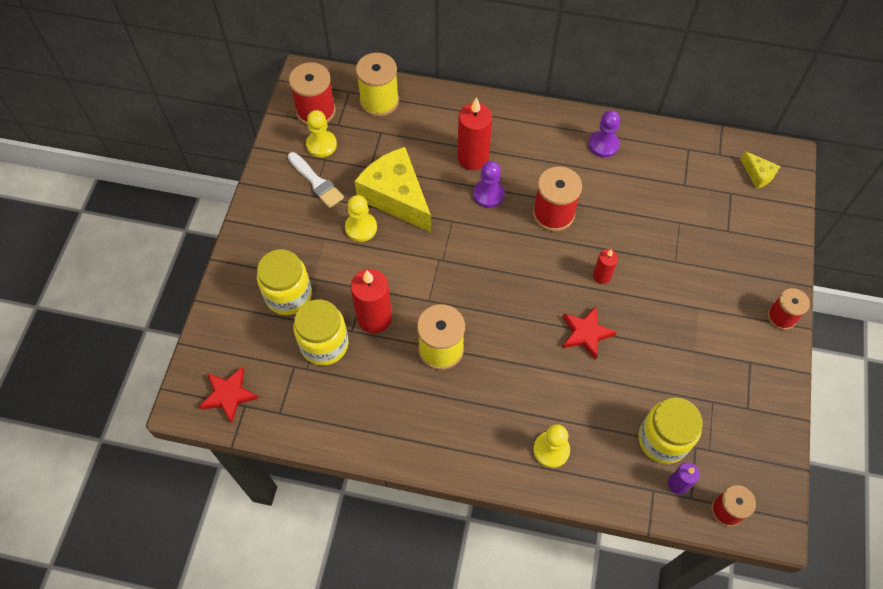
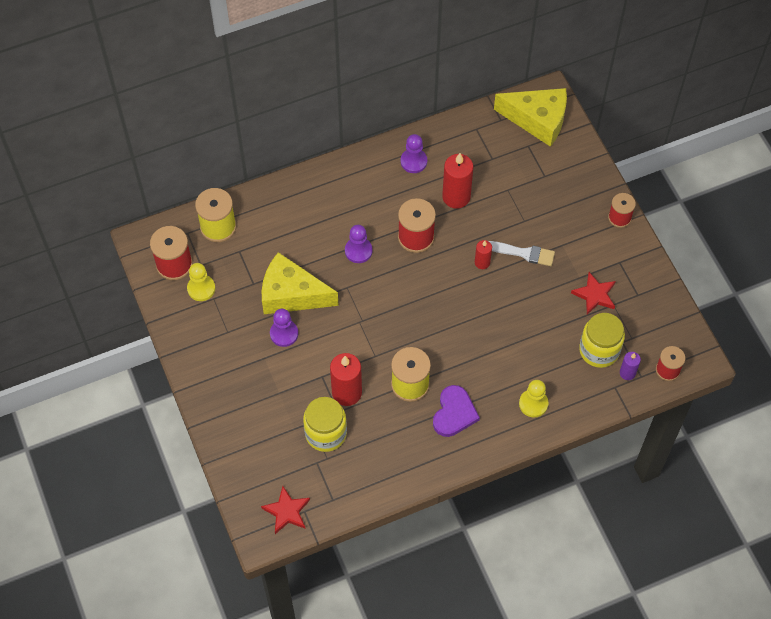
camera: 35 degrees left, 0 degrees up
yellow jar [257,249,312,315] -> none
white brush [287,152,344,208] -> white brush moved to [489,241,555,266]
yellow pawn [345,195,377,242] -> purple pawn [270,309,298,347]
red candle [457,97,492,170] -> red candle moved to [442,153,473,209]
red star [562,306,617,360] -> red star moved to [571,272,616,315]
yellow cheese [741,151,780,189] -> yellow cheese [494,88,567,147], size x2.22
none -> purple heart [433,385,480,437]

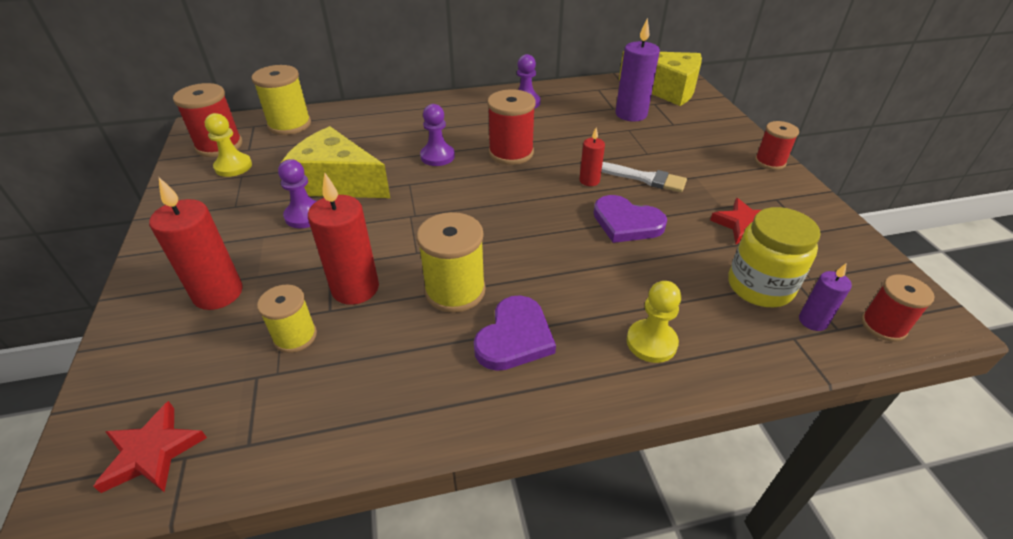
camera: 10 degrees right, 20 degrees down
yellow jar [303,397,347,452] -> yellow spool [257,285,317,353]
red candle [442,153,473,209] -> red candle moved to [149,177,243,310]
none -> purple heart [594,195,667,243]
none -> purple candle [615,18,660,121]

